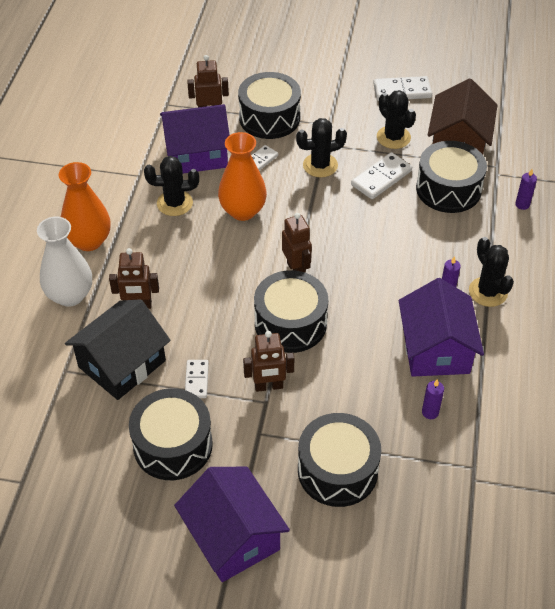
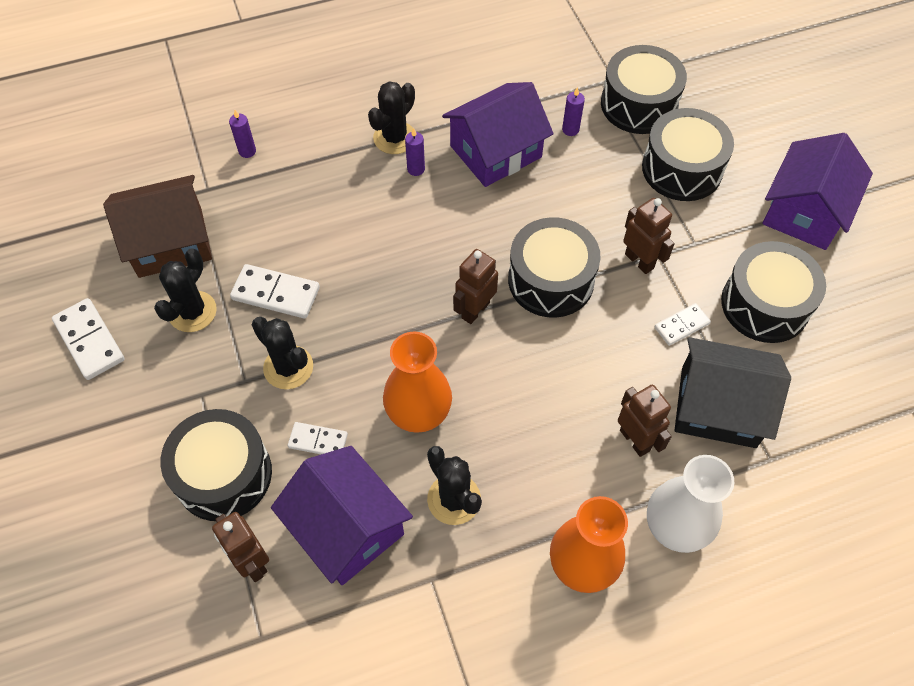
camera: 120 degrees left, 10 degrees up
black drum [416,141,487,213] -> black drum moved to [601,45,687,134]

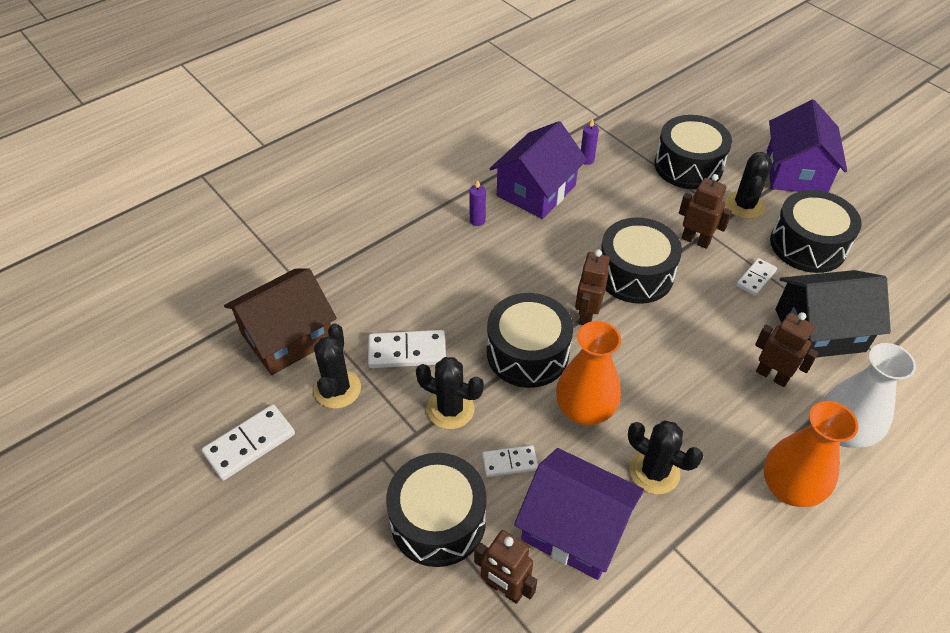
camera: 20 degrees left, 10 degrees down
white domino [52,298,125,380] -> white domino turned 75 degrees counterclockwise [202,404,295,481]
purple candle [229,110,256,158] -> none
black cactus [368,81,415,154] -> black cactus moved to [725,152,772,219]
black drum [601,45,687,134] -> black drum moved to [487,293,573,388]

